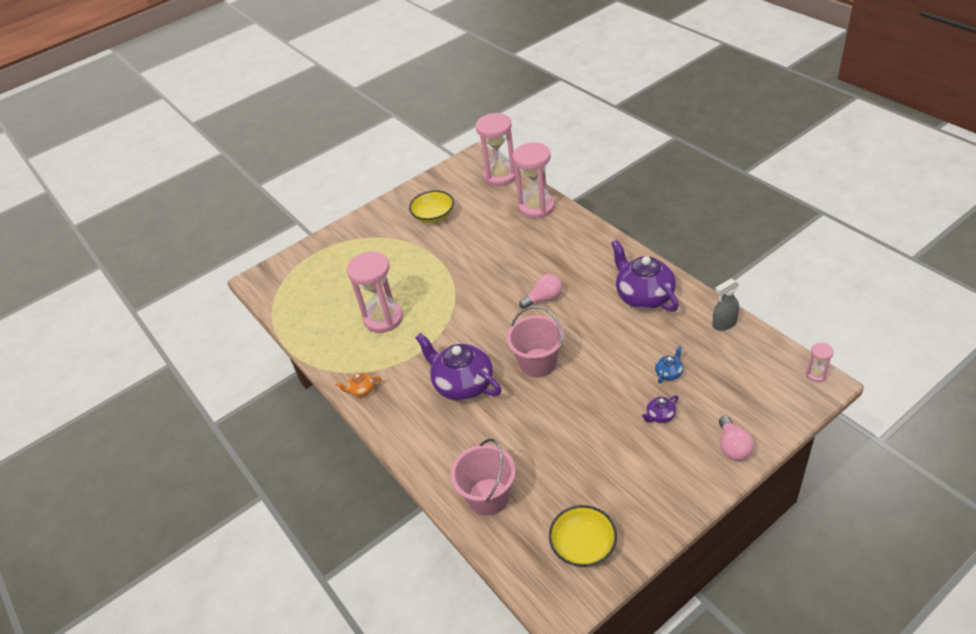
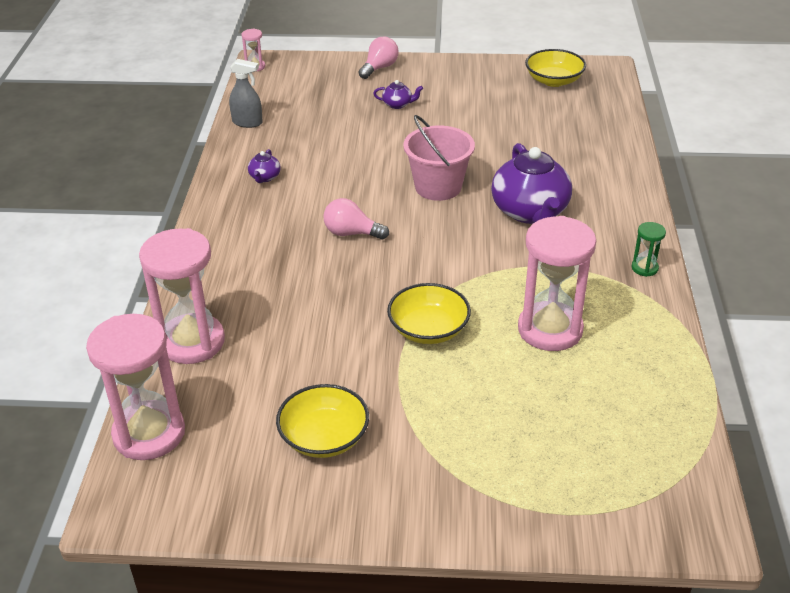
camera: 145 degrees left, 5 degrees down
orange teapot [336,373,381,397] -> green hourglass [632,222,666,277]
pink bucket [451,439,516,516] -> none
purple teapot [611,240,679,312] -> purple teapot [248,149,281,183], size x0.43
blue teapot [655,346,683,383] -> none
none -> yellow bowl [387,283,471,344]

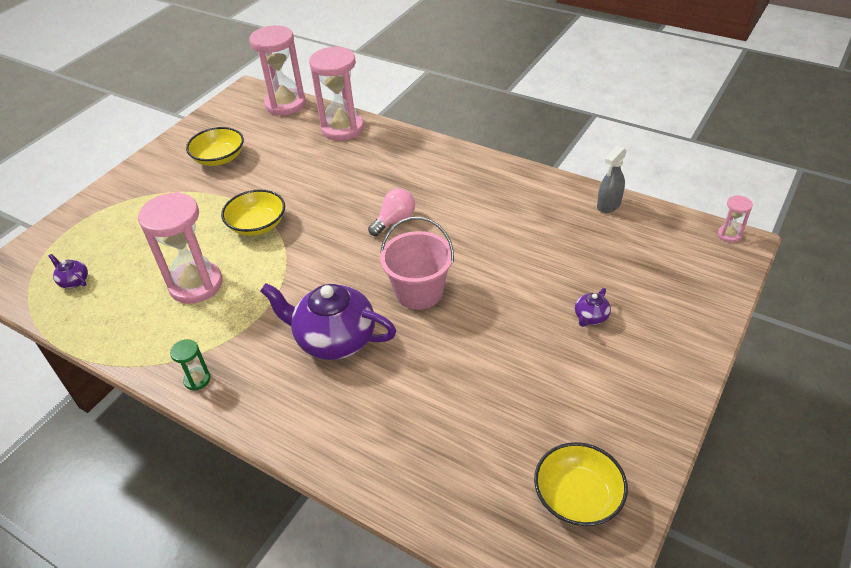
camera: 120 degrees right, 5 degrees up
purple teapot [248,149,281,183] -> purple teapot moved to [49,254,88,288]
pink light bulb [358,37,398,79] -> none

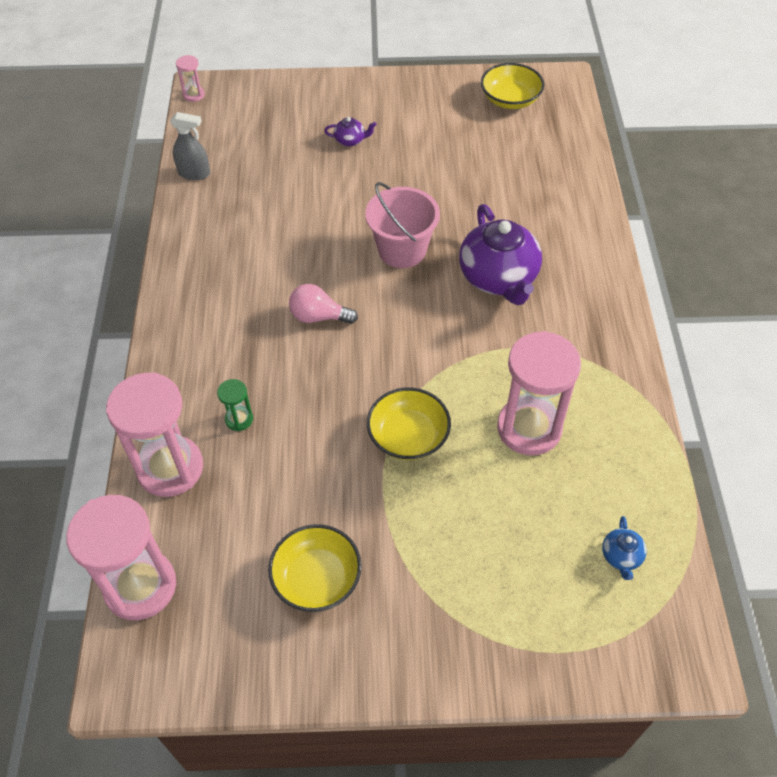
camera: 125 degrees left, 10 degrees up
purple teapot [49,254,88,288] -> blue teapot [602,516,647,580]
green hourglass [170,339,211,391] -> green hourglass moved to [217,379,253,431]

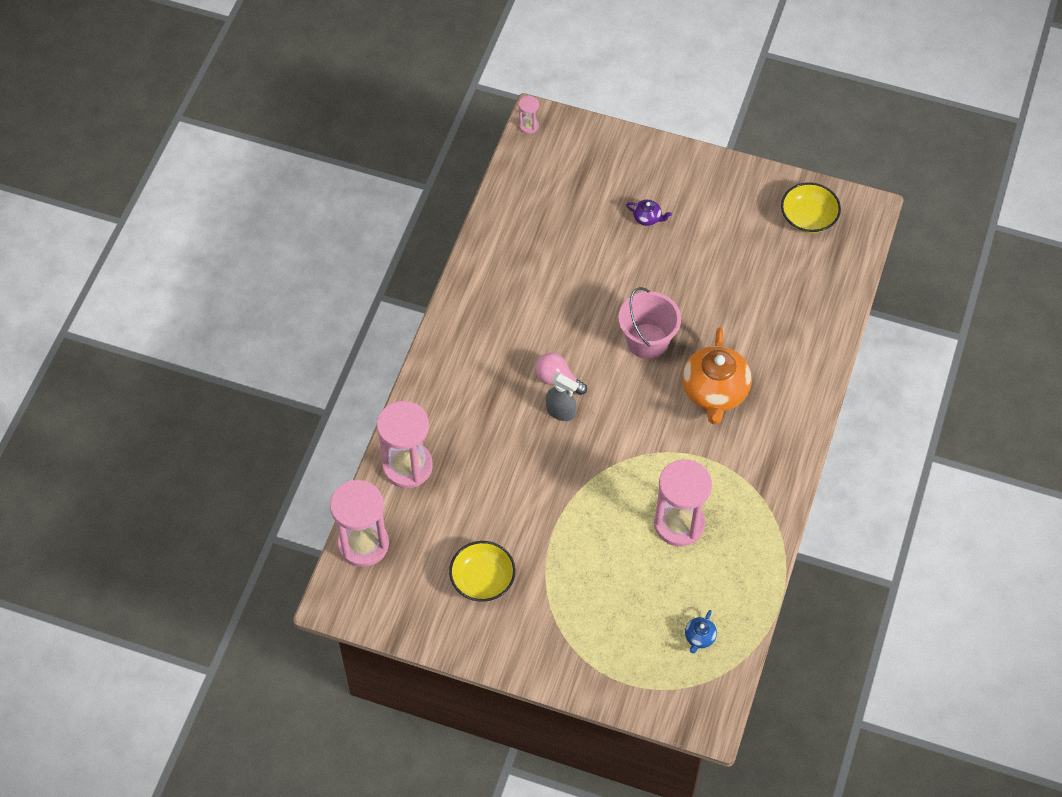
camera: 20 degrees right, 5 degrees up
grey spray bottle [170,112,210,180] -> grey spray bottle moved to [546,373,579,421]
green hourglass [217,379,253,431] -> none
yellow bowl [367,388,451,460] -> none
purple teapot [459,204,542,305] -> orange teapot [682,327,752,425]

